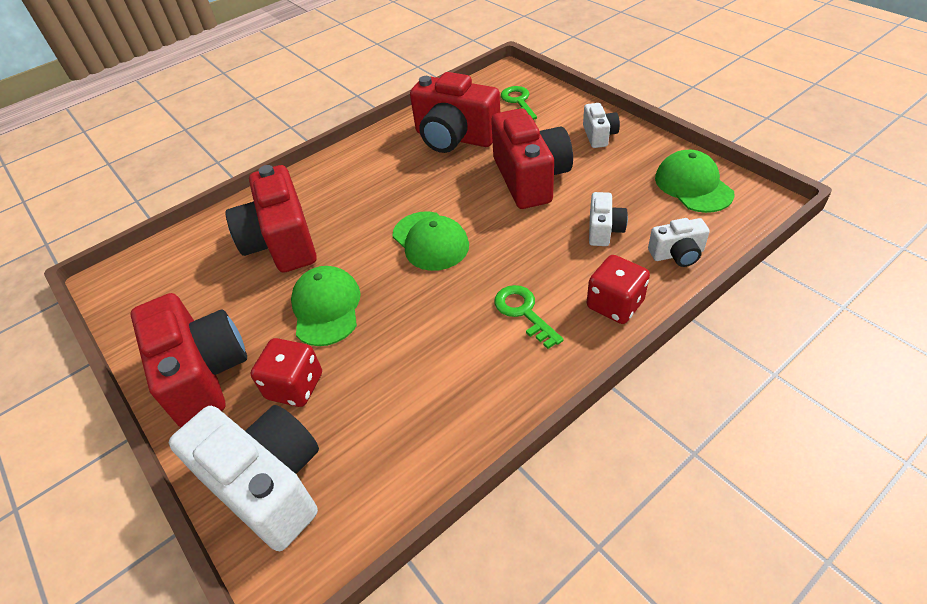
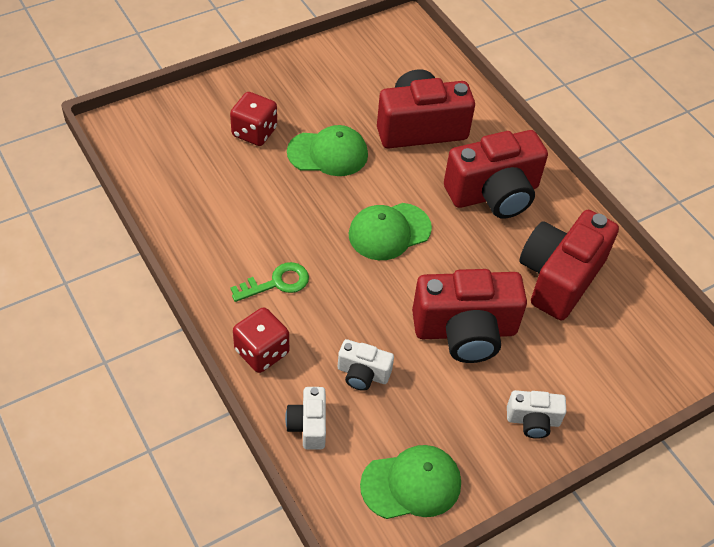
camera: 90 degrees right, 5 degrees up
red camera [130,293,247,427] -> red camera moved to [444,130,548,219]
white camera [169,405,319,551] -> none
green key [501,86,537,120] -> none

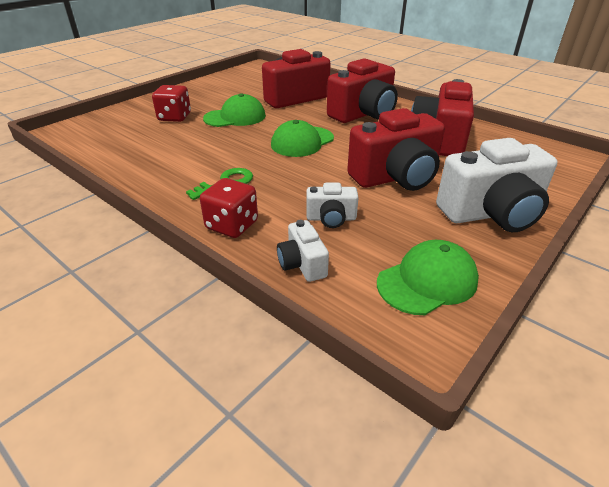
camera: 15 degrees left, 15 degrees down
white camera [507,390,567,439] -> white camera [436,138,557,232], size x2.03

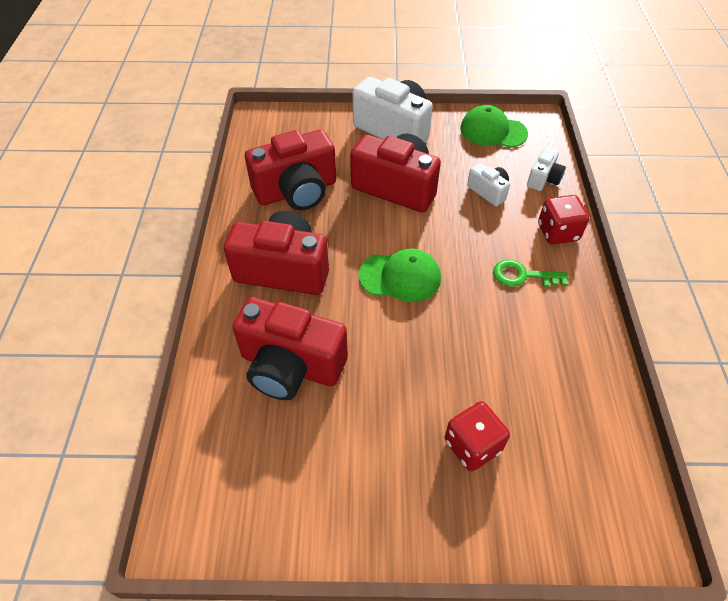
camera: 130 degrees left, 15 degrees up
green cap [203,93,266,127] -> none

